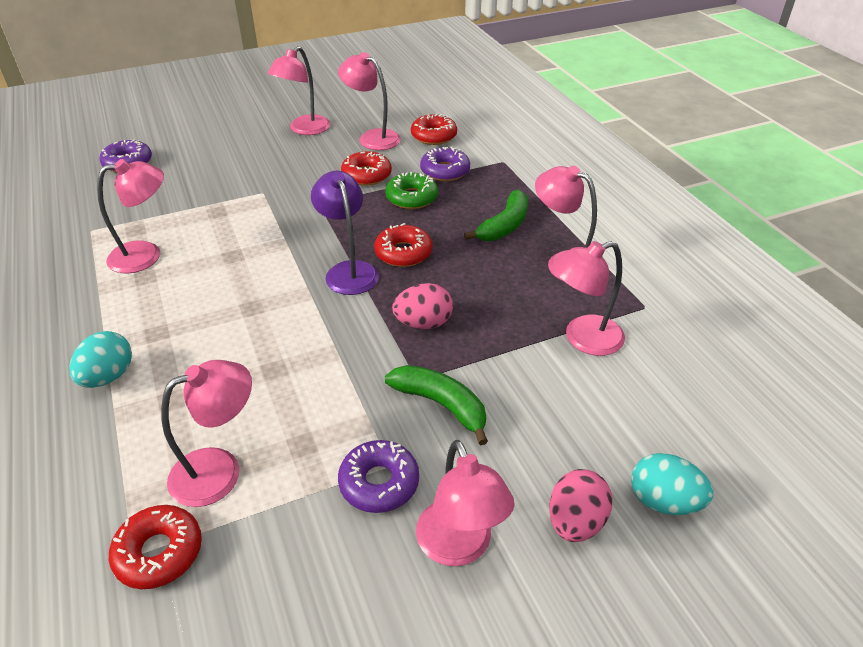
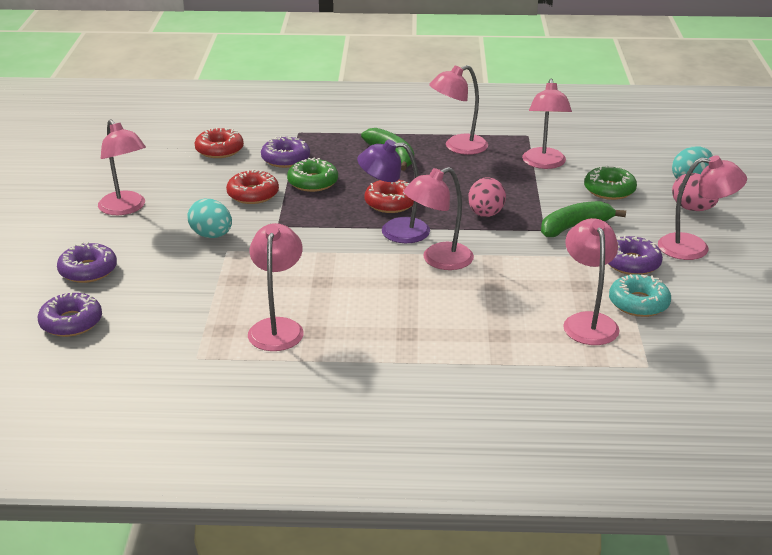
camera: 65 degrees left, 10 degrees down
turquoise egg [69,331,132,388] -> turquoise egg moved to [187,199,232,238]
red donut [109,505,202,589] -> none
pink lamp [338,52,401,150] -> pink lamp moved to [404,167,474,270]
none -> purple donut [57,242,117,283]
none -> green donut [584,165,637,200]
none -> turquoise donut [609,274,671,317]

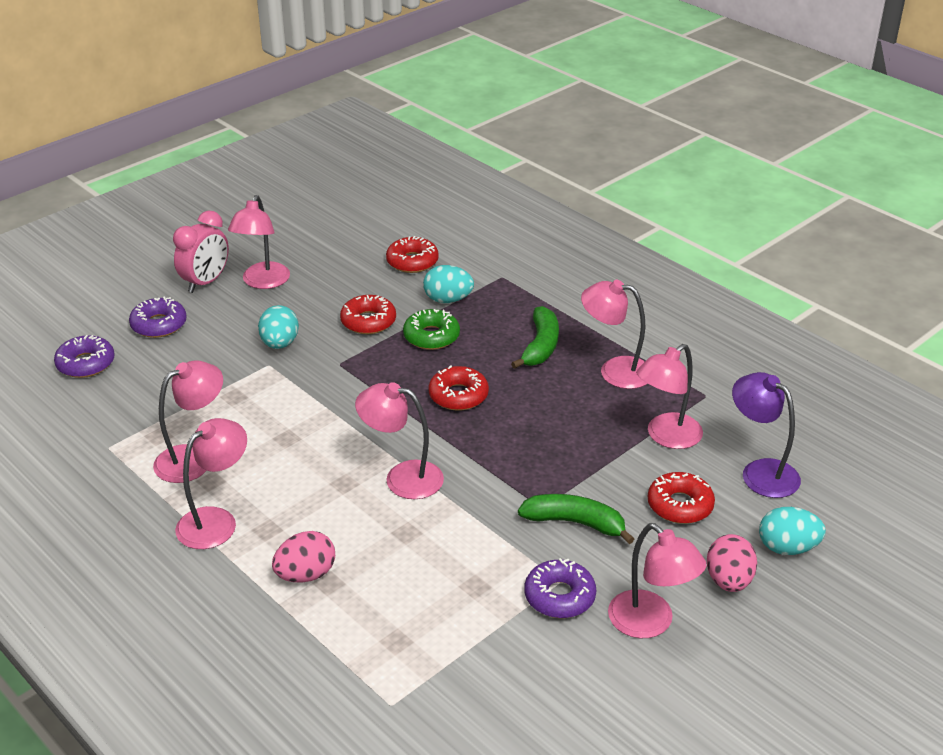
camera: 45 degrees right, 5 degrees up
purple donut [261,136,310,168] -> turquoise egg [423,265,474,303]
purple lamp [357,140,430,243] -> purple lamp moved to [732,372,801,498]
pink egg [468,177,506,217] -> pink egg moved to [272,531,335,582]
pink lamp [563,218,620,345] -> pink lamp moved to [175,418,247,549]
green donut [584,165,637,200] -> red donut [648,472,715,524]
turquoise donut [609,274,671,317] -> none
none -> pink clock [173,210,229,293]

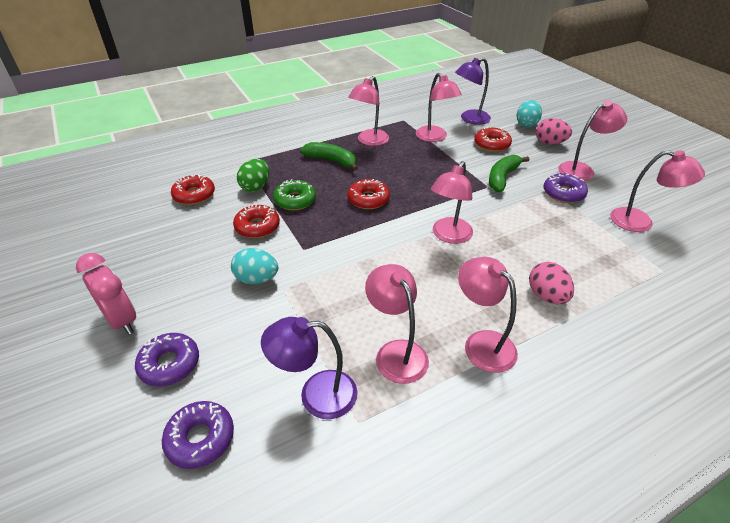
camera: 75 degrees left, 5 degrees up
pink lamp [228,195,290,289] -> pink lamp moved to [610,150,705,232]
turquoise egg [423,265,474,303] -> green egg [237,159,269,192]
none -> purple lamp [261,317,357,419]

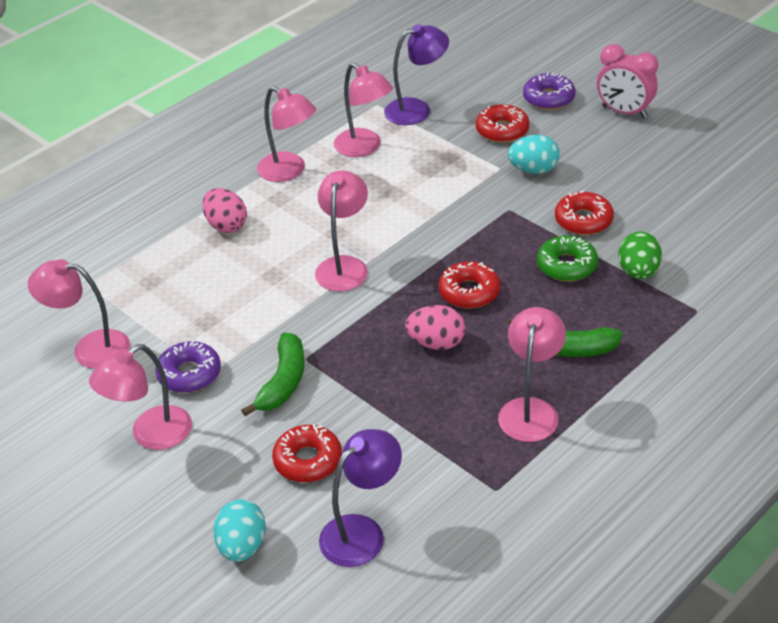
camera: 165 degrees right, 0 degrees up
purple donut [162,401,234,469] -> none
red donut [171,174,215,205] -> red donut moved to [476,104,529,143]
pink lamp [416,73,462,142] -> none
pink egg [536,118,572,145] -> pink egg moved to [405,305,465,350]

